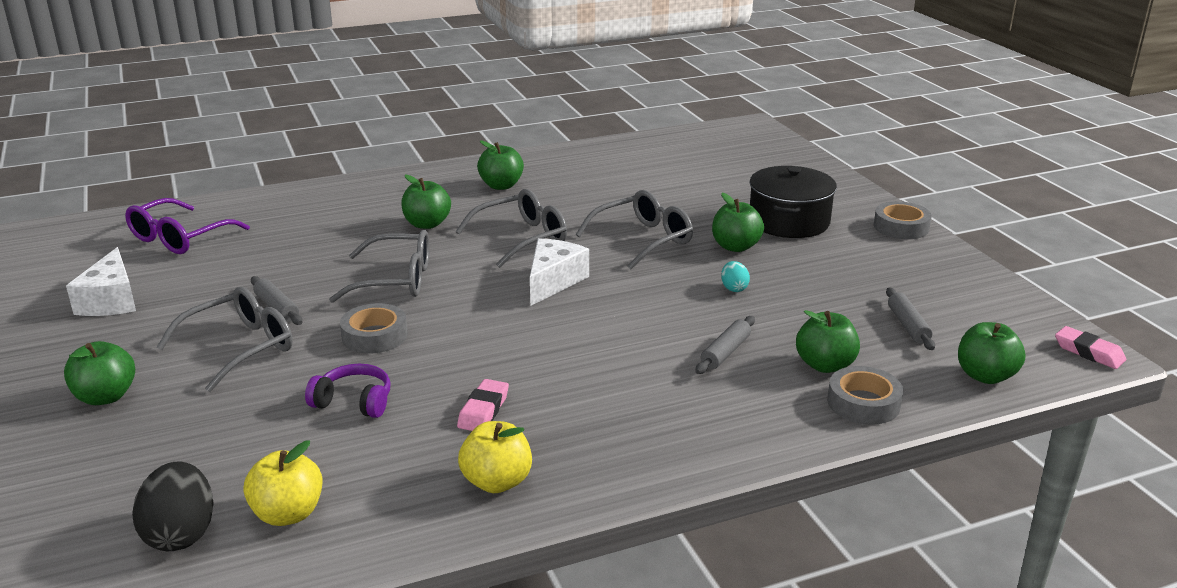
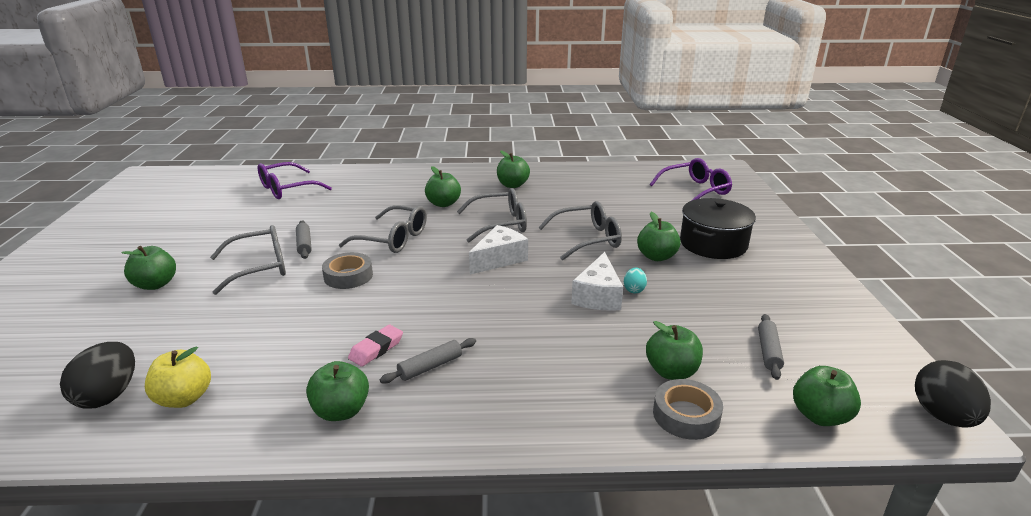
camera: 20 degrees right, 0 degrees up
white cheese [66,247,136,316] -> white cheese moved to [571,252,623,311]
purple headphones [305,364,391,418] -> none
yellow apple [458,421,532,493] -> green apple [306,361,369,421]
grey rolling pin [695,316,755,374] -> grey rolling pin moved to [380,338,476,384]
grey tape [874,201,932,239] -> none
pink eraser [1055,326,1126,369] -> black egg [915,360,991,428]
none -> purple glasses [650,158,732,201]

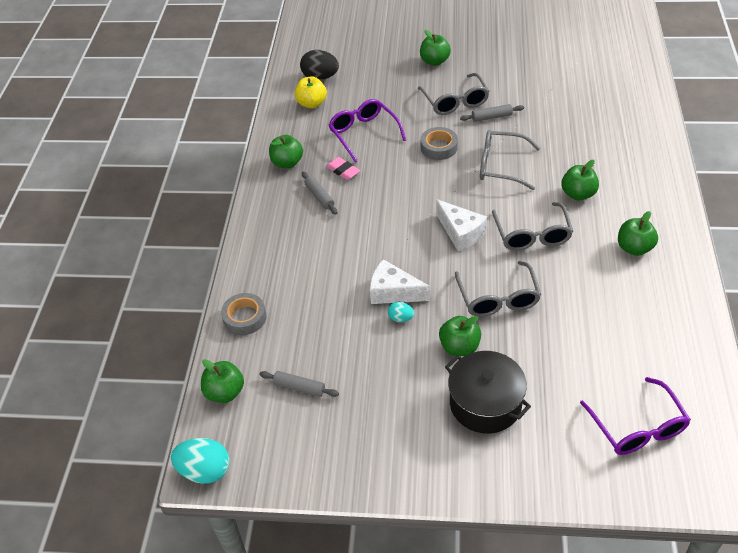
camera: 100 degrees right, 20 degrees up
purple glasses [258,162,332,199] -> purple glasses moved to [329,99,406,163]
grey glasses [339,205,427,253] -> grey glasses turned 75 degrees clockwise [480,130,540,190]
green apple [646,321,703,380] -> none
black egg [915,360,991,428] -> turquoise egg [171,438,230,484]

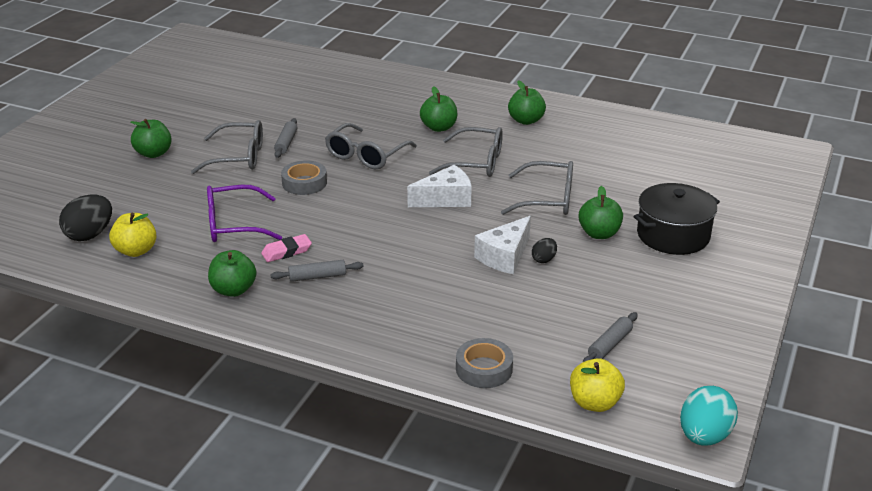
camera: 75 degrees left, 15 degrees down
green apple [201,359,244,403] -> yellow apple [570,358,625,412]
turquoise egg [388,302,414,322] -> black egg [532,238,557,263]
purple glasses [580,377,691,455] -> none

